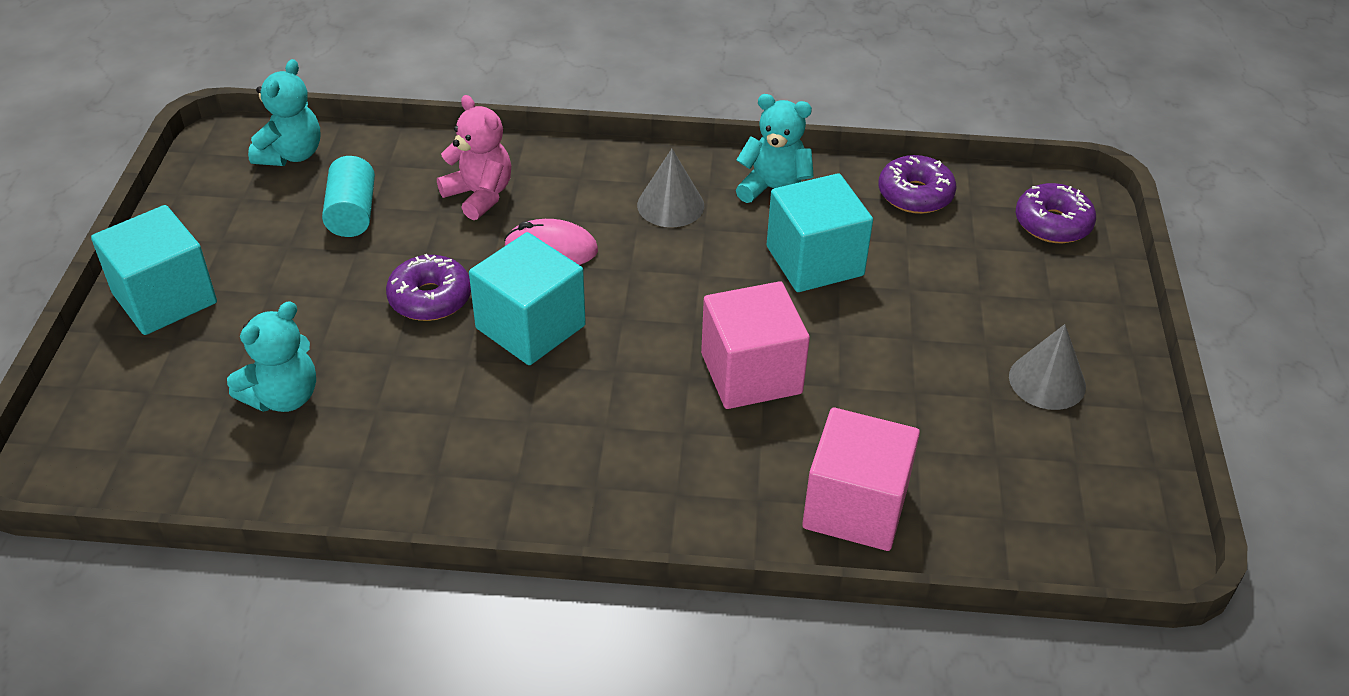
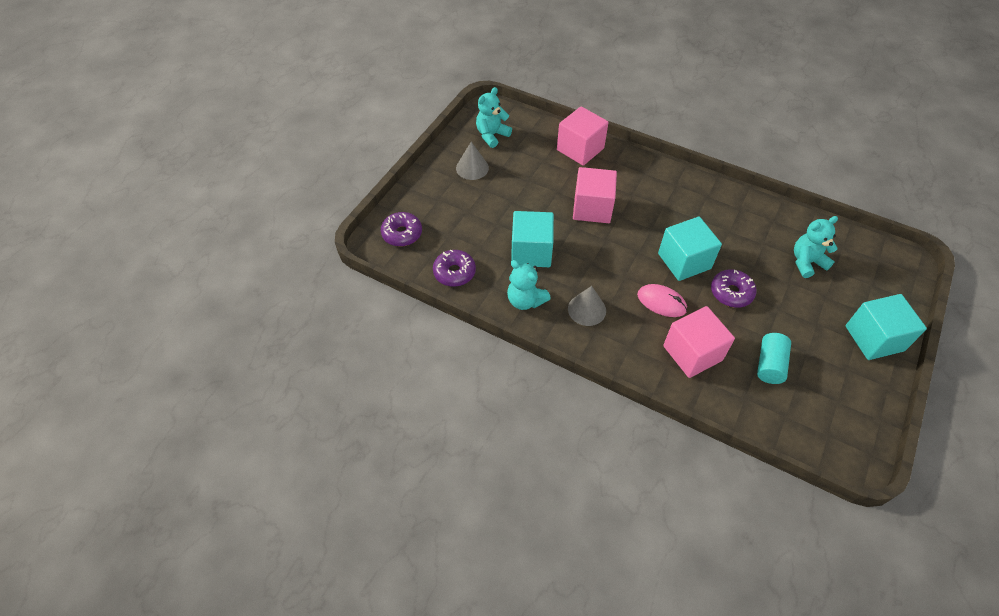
camera: 155 degrees left, 10 degrees up
turquoise teddy bear [248,59,321,166] -> turquoise teddy bear moved to [476,87,512,148]
pink teddy bear [437,95,511,220] -> pink cube [663,306,735,378]

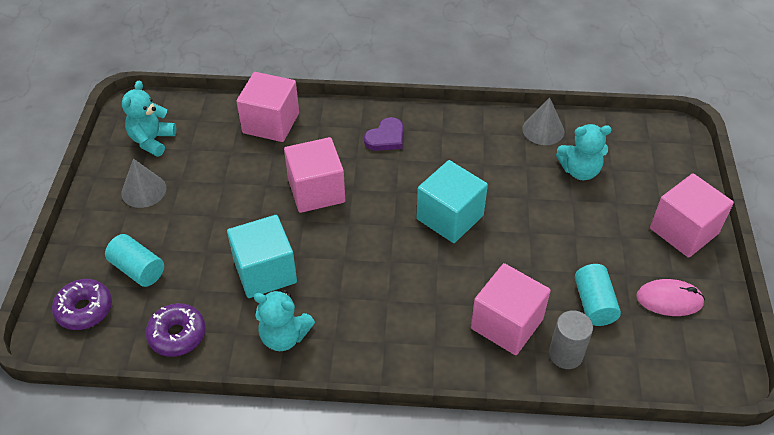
camera: 25 degrees left, 5 degrees down
grey cone [568,286,606,326] -> grey cone moved to [522,98,564,145]
pink mouse [637,284,687,317] -> pink mouse moved to [636,279,705,316]
purple donut [711,269,756,308] -> none
turquoise teddy bear [794,216,838,278] -> turquoise teddy bear turned 135 degrees counterclockwise [556,124,612,180]
turquoise cube [846,294,927,360] -> pink cube [650,173,734,258]
none -> turquoise cylinder [105,234,164,287]
none -> purple heart [364,117,403,151]
none -> grey cylinder [549,310,593,369]

